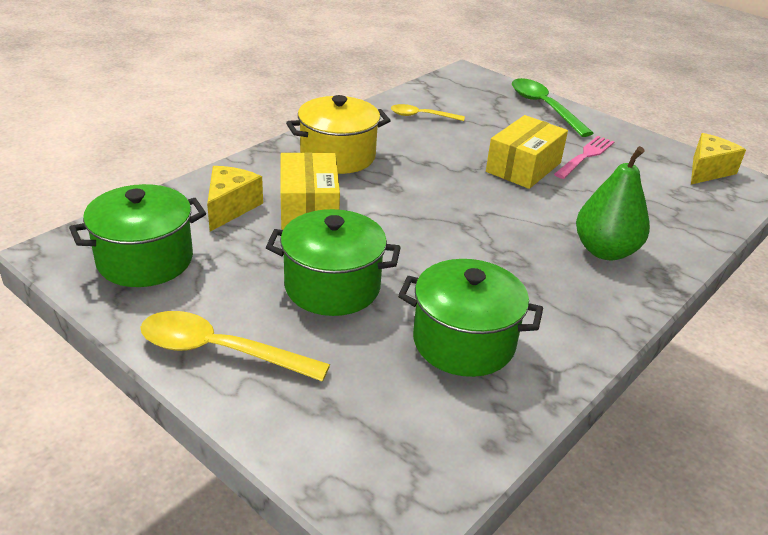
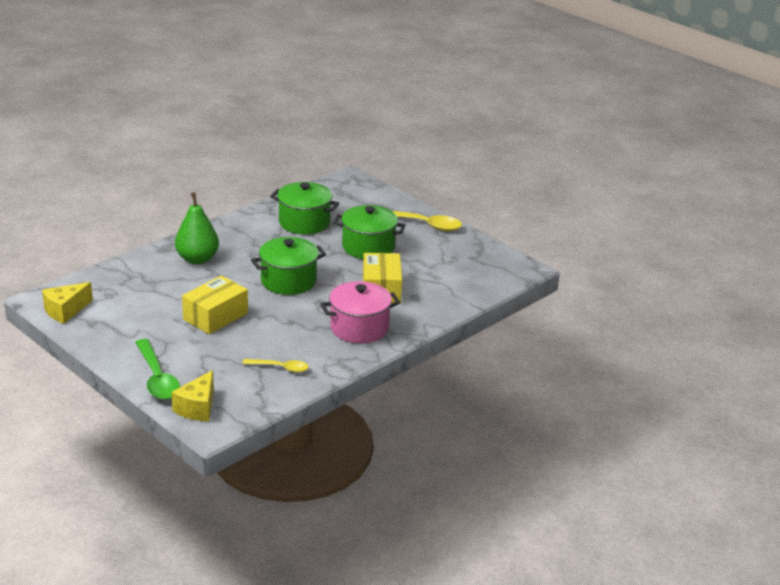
camera: 175 degrees left, 5 degrees down
green pot [69,184,206,287] -> green pot moved to [251,237,326,295]
yellow cheese [207,166,263,232] -> yellow cheese moved to [172,370,214,421]
yellow pot [286,95,391,174] -> pink pot [320,281,400,343]
pink fork [554,136,614,179] -> none

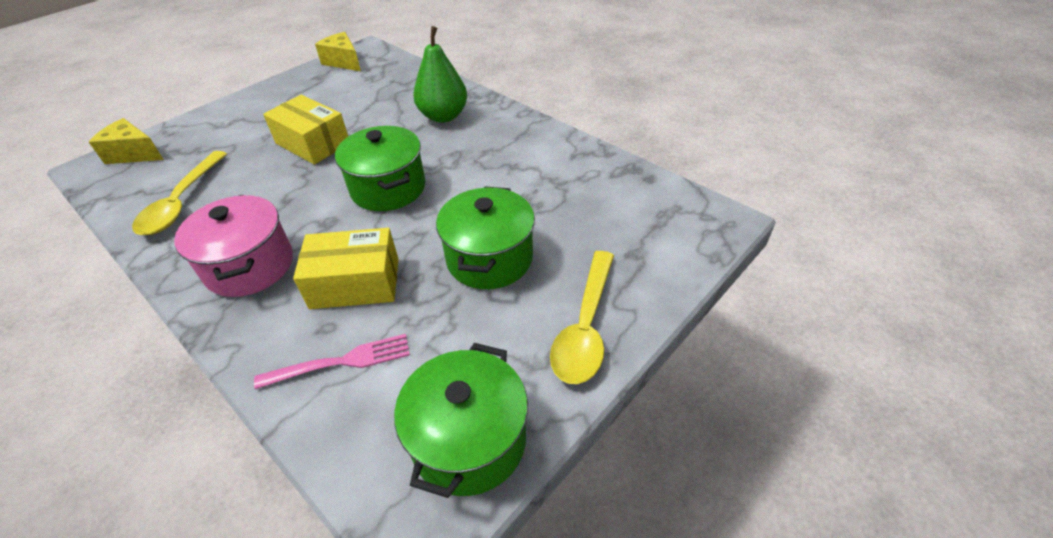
camera: 90 degrees right, 15 degrees up
green spoon [135,339,180,400] -> none
yellow spoon [242,359,309,372] -> yellow spoon [132,151,227,235], size x1.67
green pot [270,182,339,234] -> green pot moved to [394,343,528,498]
none -> pink fork [254,334,410,389]

